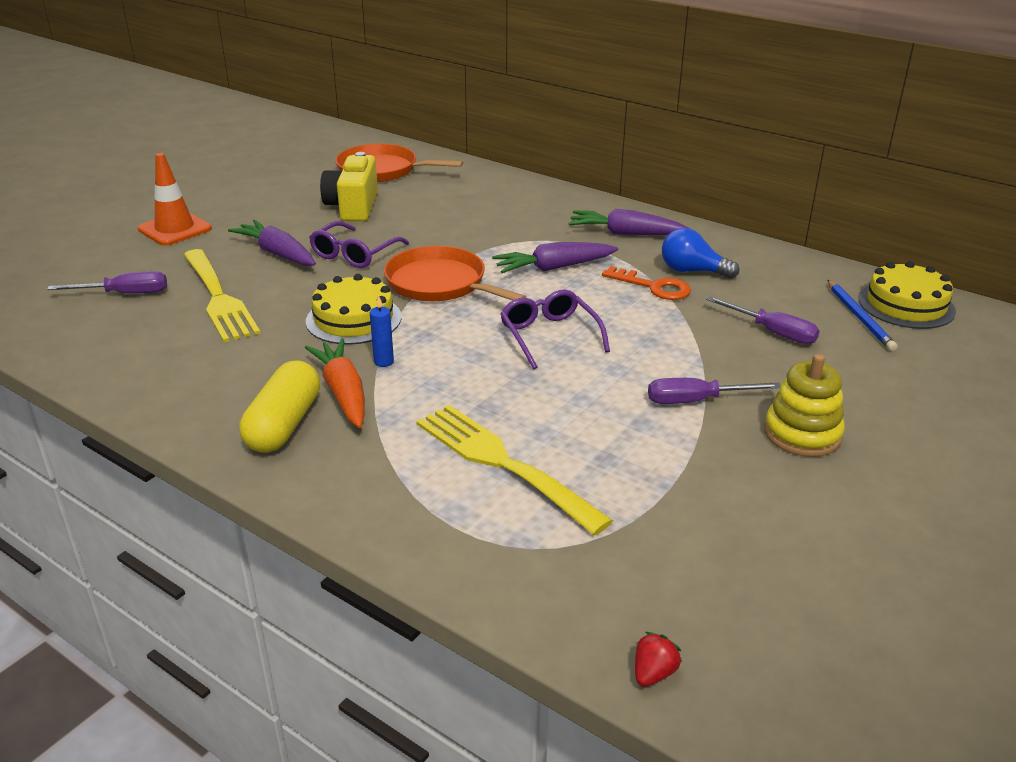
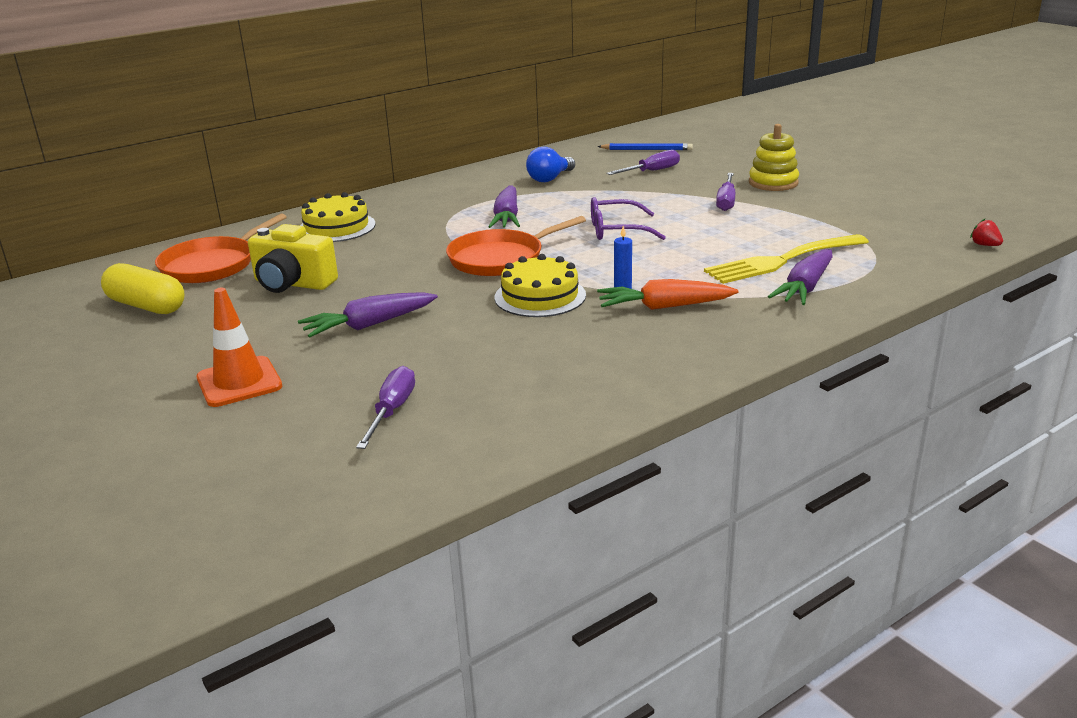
camera: 70 degrees left, 5 degrees down
yellow fork [184,249,261,342] -> none
yellow capsule [239,361,320,453] -> yellow capsule moved to [101,263,185,314]
purple glasses [309,221,409,268] -> none
purple carrot [568,209,690,235] -> purple carrot moved to [768,249,833,305]
orange key [602,266,691,300] -> none
yellow cake [858,261,956,329] -> yellow cake moved to [300,192,376,242]

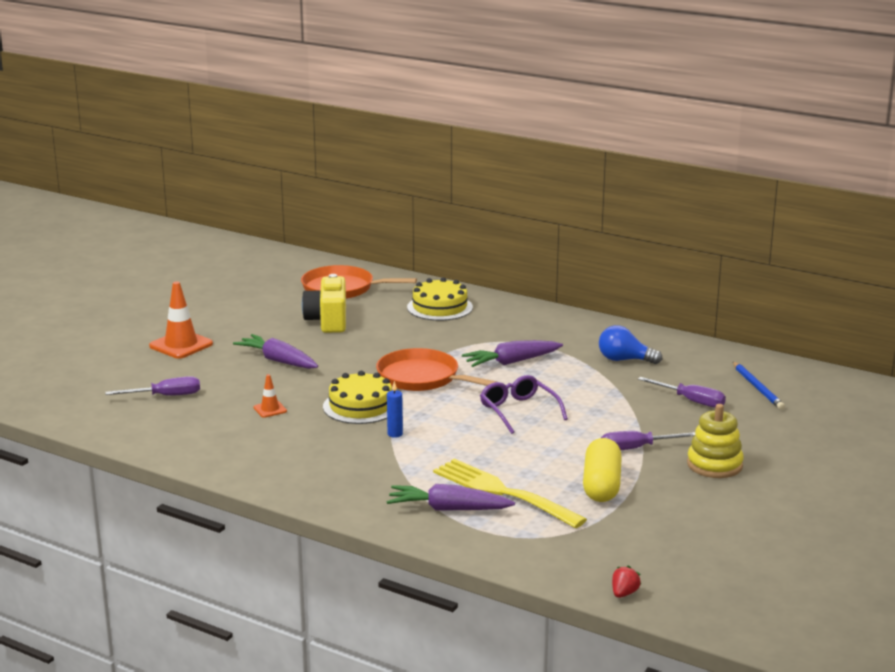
camera: 65 degrees right, 5 degrees down
yellow capsule [101,263,185,314] -> yellow capsule moved to [583,438,622,502]
orange carrot [597,279,738,310] -> none
none -> orange traffic cone [253,374,287,418]

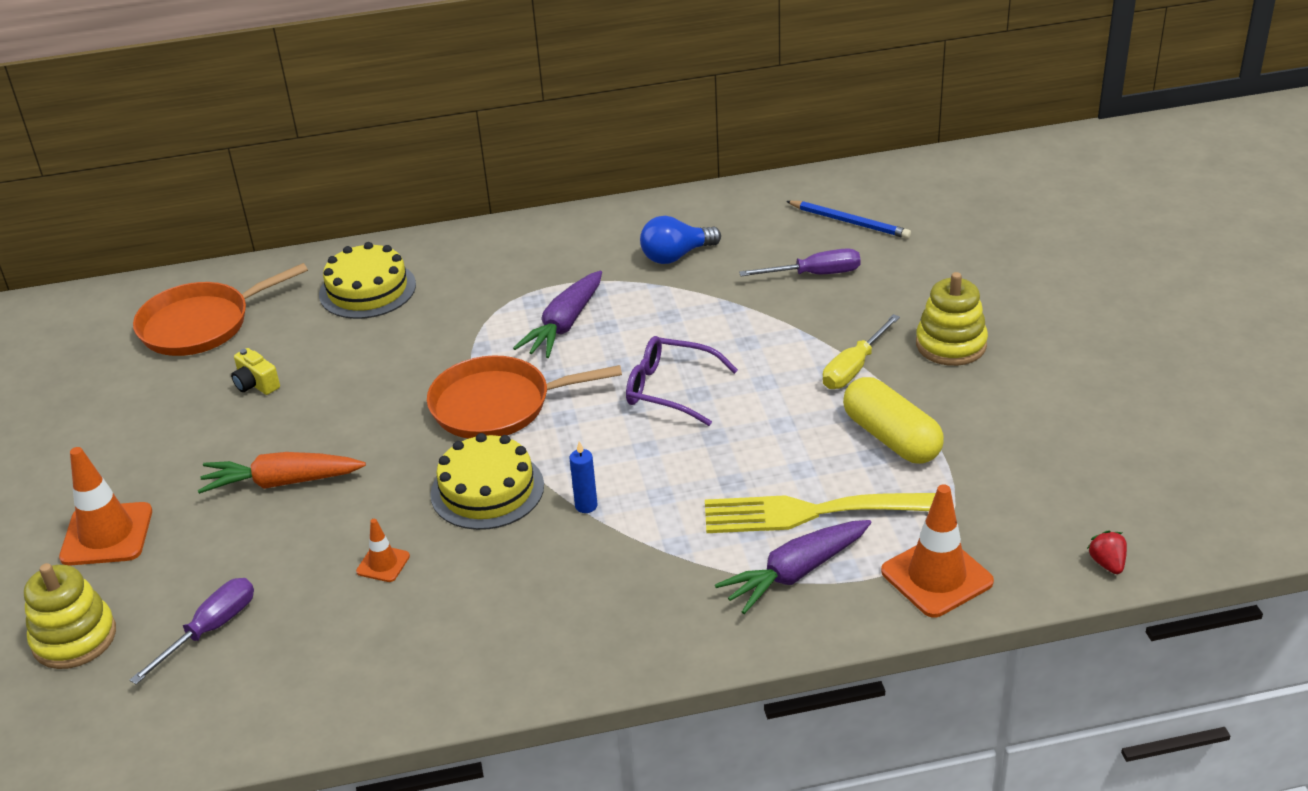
camera: 40 degrees left, 15 degrees up
purple carrot [233,334,318,369] -> orange carrot [198,452,366,494]
yellow camera [302,274,346,333] -> yellow camera [231,348,280,395], size x0.50
purple screwdriver [601,431,696,450] -> yellow screwdriver [823,314,900,389]
none -> yellow stacking toy [24,563,116,669]
none -> orange traffic cone [881,484,994,617]

